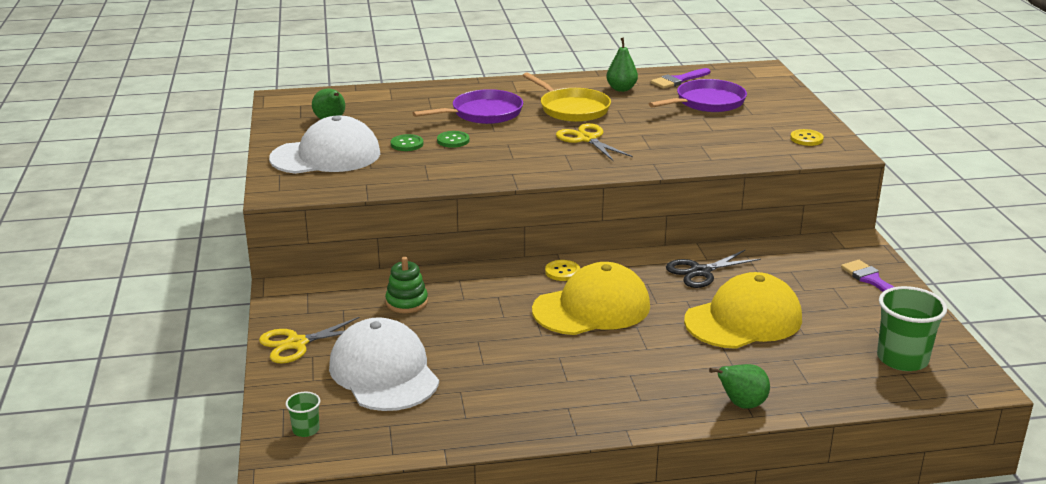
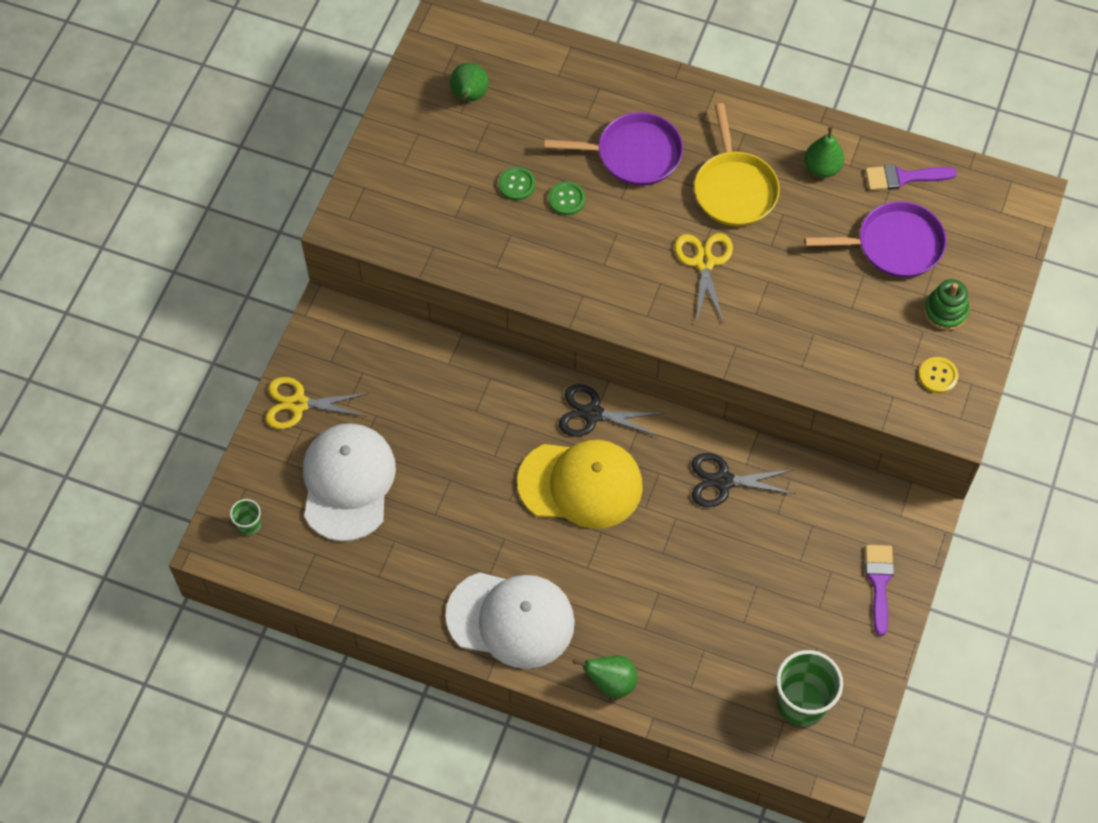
camera: 30 degrees right, 35 degrees up
white cap [269,116,380,174] -> white cap moved to [445,572,575,669]
green stacking toy [385,257,428,313] -> green stacking toy moved to [924,279,969,331]
yellow button [545,260,580,281] -> black scissors [559,384,664,437]
yellow cap [684,272,802,349] -> none

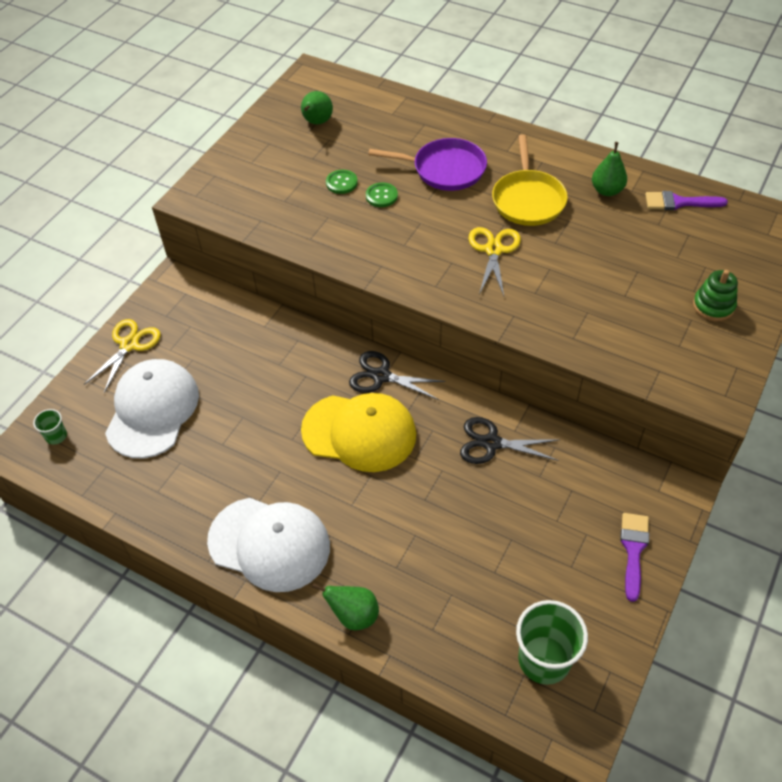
camera: 10 degrees right, 10 degrees down
yellow scissors [265,377,369,429] -> yellow scissors turned 105 degrees clockwise [84,319,161,393]
purple pan [805,201,947,278] -> none
yellow button [919,357,958,394] -> none

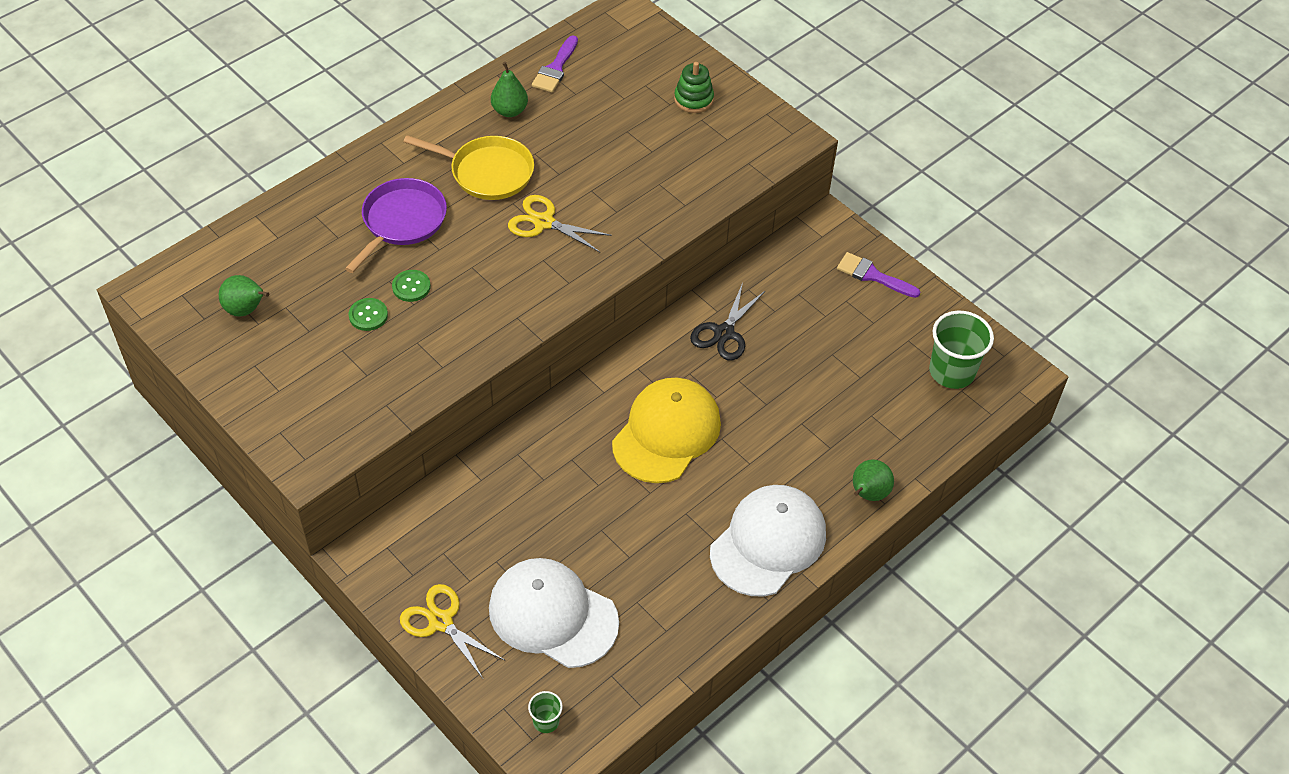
camera: 75 degrees left, 0 degrees up
black scissors [349,351,446,400] -> none

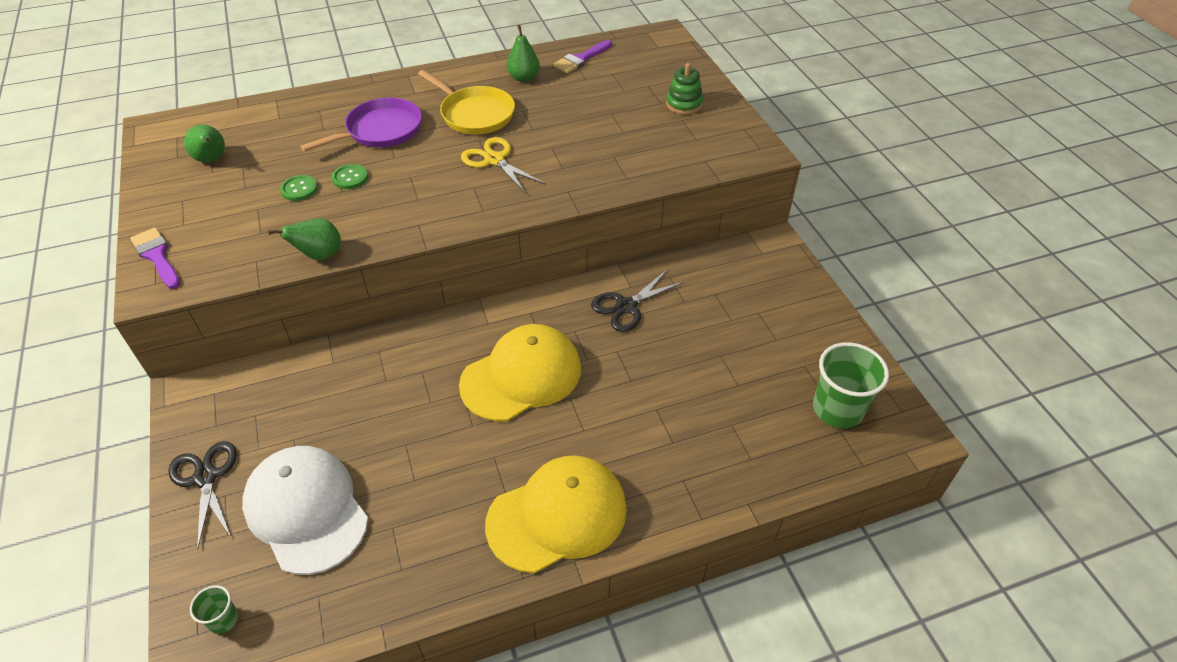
camera: 25 degrees right, 5 degrees down
yellow scissors [400,584,504,678] -> black scissors [168,441,237,549]
white cap [710,485,826,596] -> yellow cap [485,455,627,574]
purple brush [837,252,920,298] -> purple brush moved to [130,228,180,289]
green pear [853,459,894,501] -> green pear moved to [268,218,341,260]

